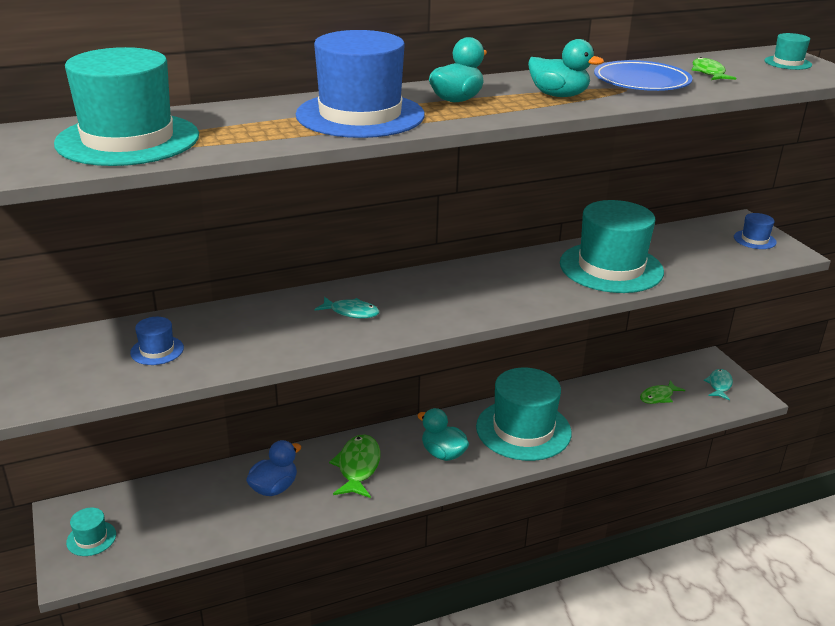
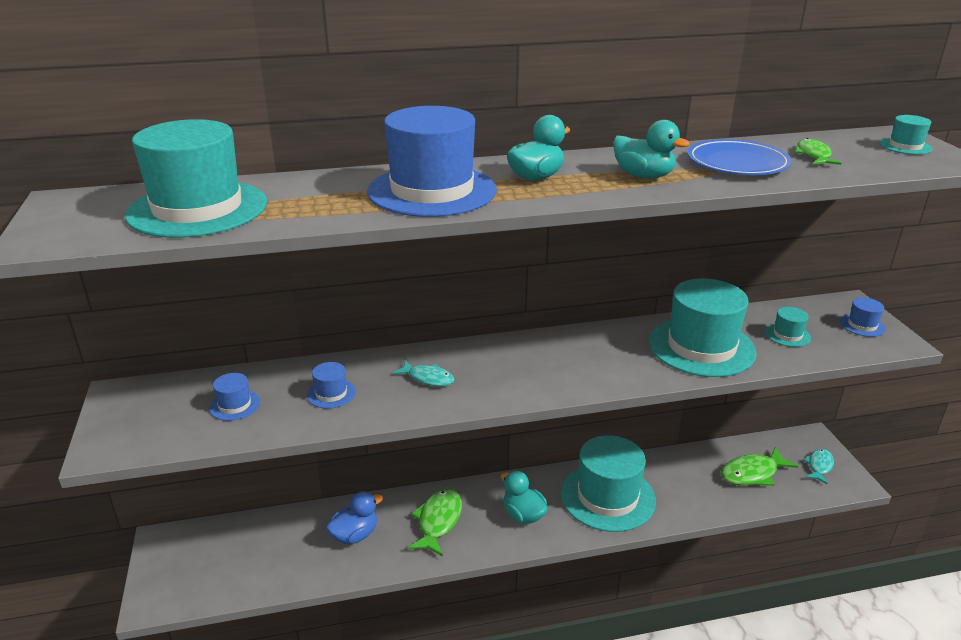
camera: 10 degrees right, 0 degrees up
turquoise hat [66,508,116,556] -> turquoise hat moved to [765,307,811,347]
green fish [640,380,685,404] -> green fish [721,447,798,486], size x1.58
none -> blue hat [307,362,356,409]

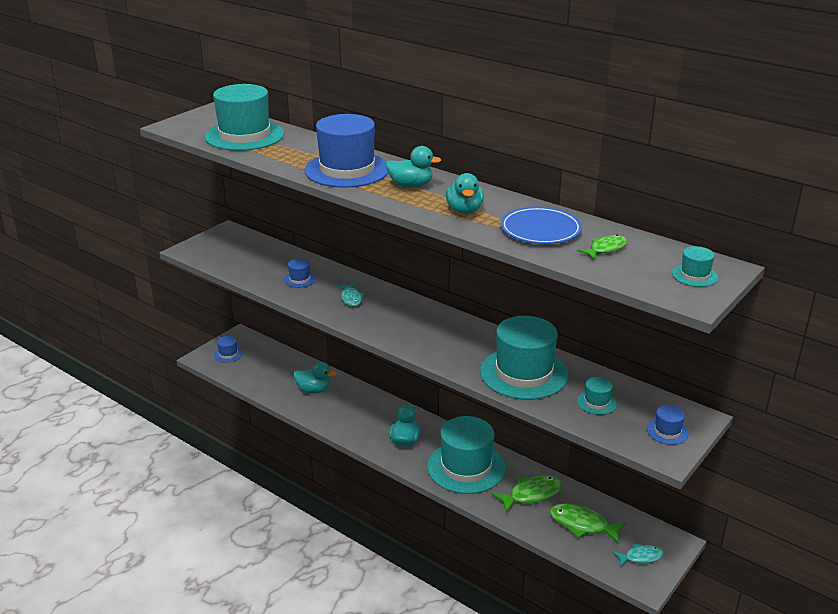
camera: 50 degrees right, 0 degrees up
blue hat [209,373,260,421] -> blue hat moved to [214,336,243,362]
blue duck [326,491,383,544] -> turquoise duck [294,362,337,393]
green fish [407,488,462,556] -> green fish moved to [491,475,562,513]

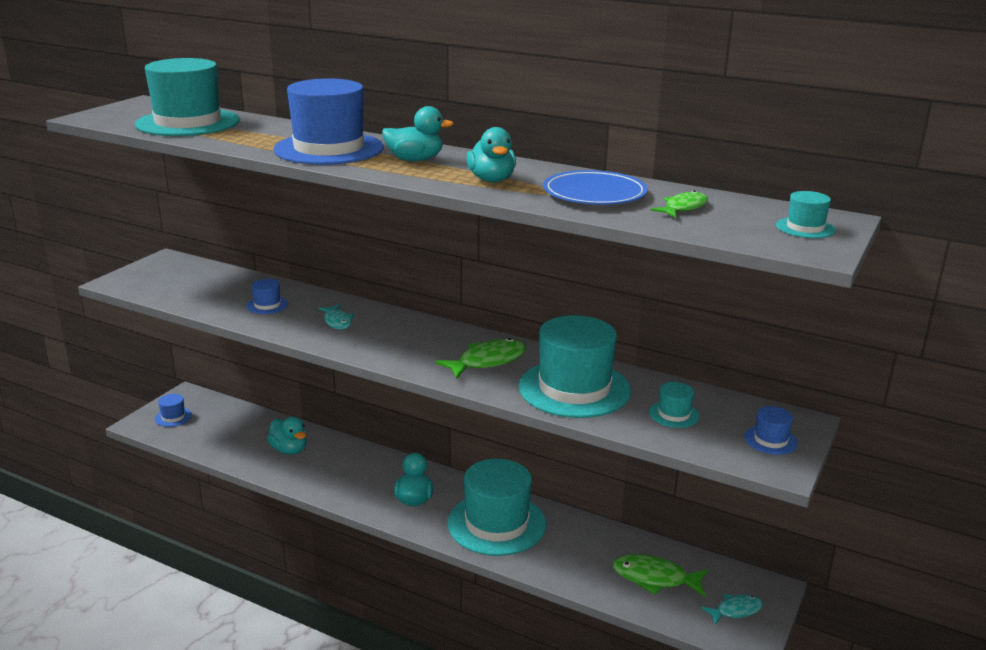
camera: 10 degrees left, 5 degrees down
turquoise duck [294,362,337,393] -> turquoise duck turned 45 degrees clockwise [267,417,307,455]
green fish [491,475,562,513] -> green fish moved to [435,338,526,379]

